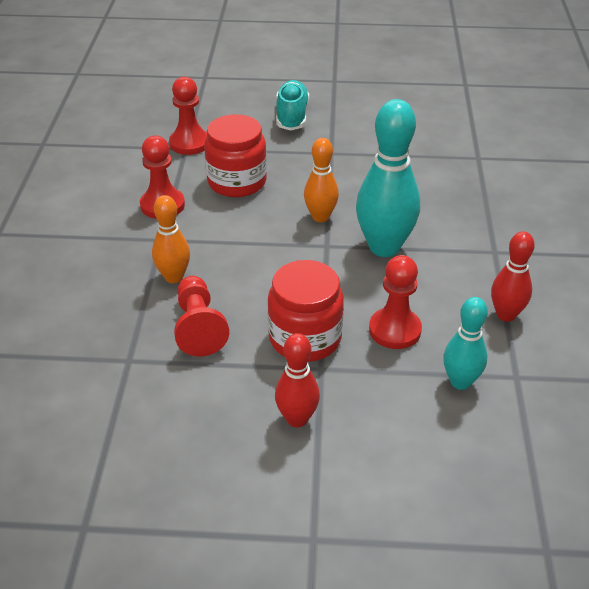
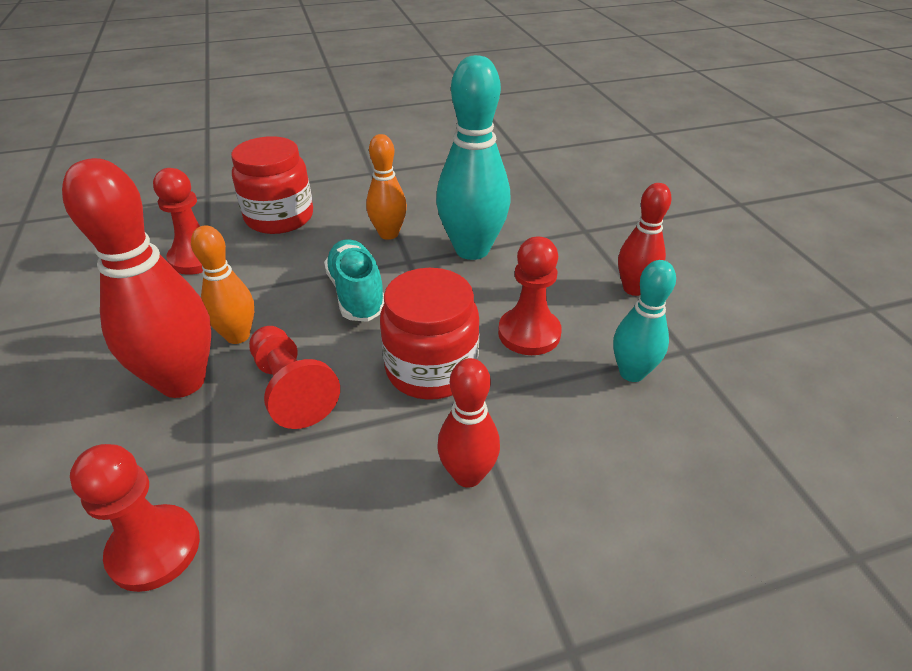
camera: 20 degrees left, 0 degrees up
red pawn [169,77,207,155] -> red pawn moved to [70,444,200,592]
turquoise shoe [276,80,309,131] -> turquoise shoe moved to [324,239,384,322]
none -> red bowling pin [62,158,211,398]

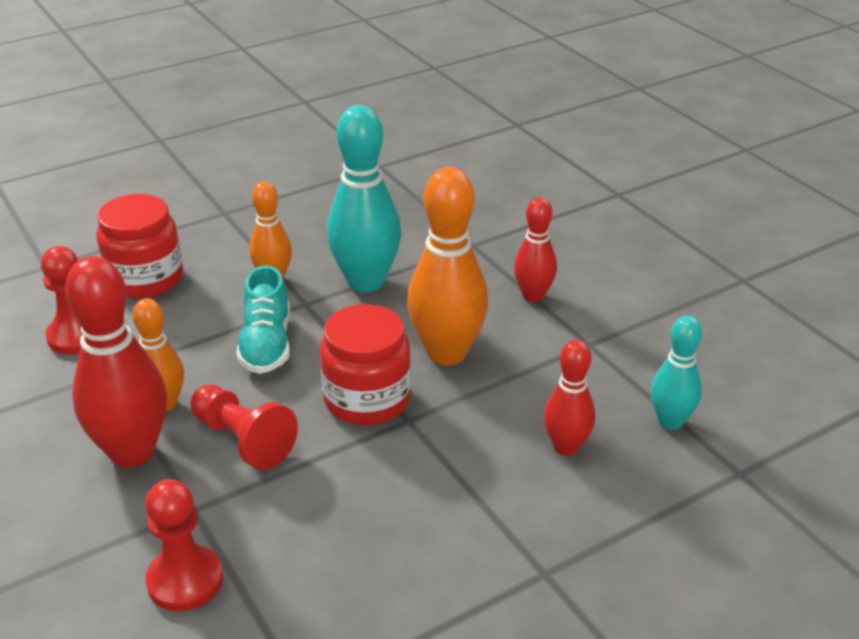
camera: 15 degrees left, 5 degrees down
turquoise shoe [324,239,384,322] -> turquoise shoe turned 150 degrees counterclockwise [236,265,290,374]
red bowling pin [437,358,500,488] -> red bowling pin moved to [544,340,595,456]
red pawn [498,237,562,355] -> orange bowling pin [407,167,488,365]
turquoise bowling pin [613,260,676,382] -> turquoise bowling pin moved to [651,316,702,430]

